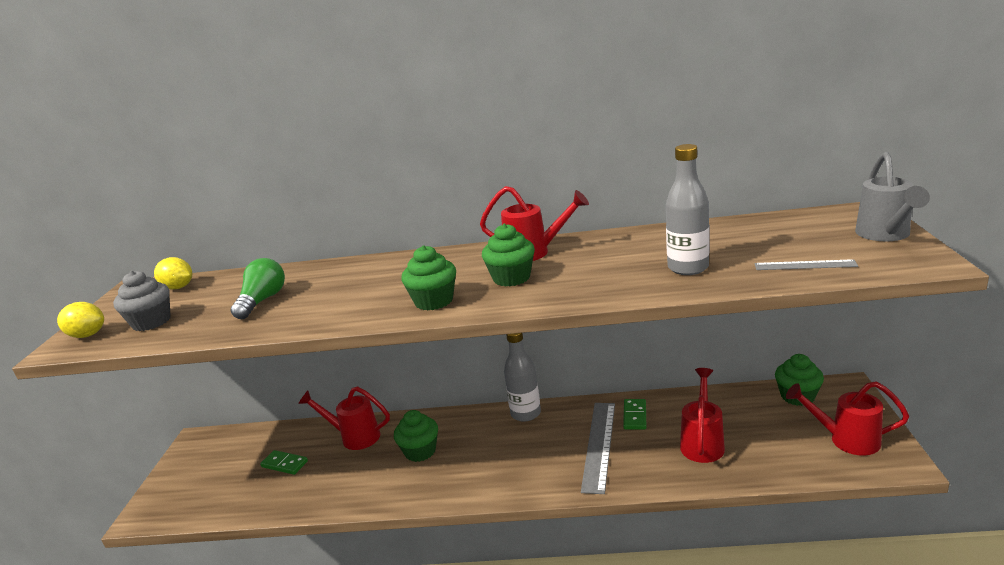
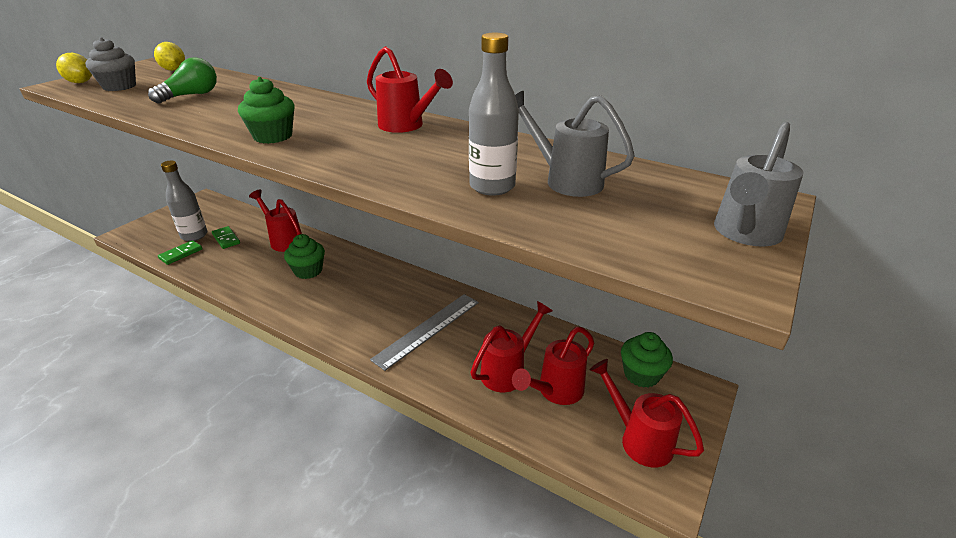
camera: 25 degrees right, 10 degrees up
green cupcake [482,224,535,287] -> none
grey bottle [504,333,541,422] -> grey bottle moved to [161,161,207,241]
green domino [623,399,646,430] -> green domino moved to [158,240,203,265]
grey ruler [755,259,858,270] -> none
none -> red watering can [512,327,594,405]
none -> grey watering can [515,91,635,197]

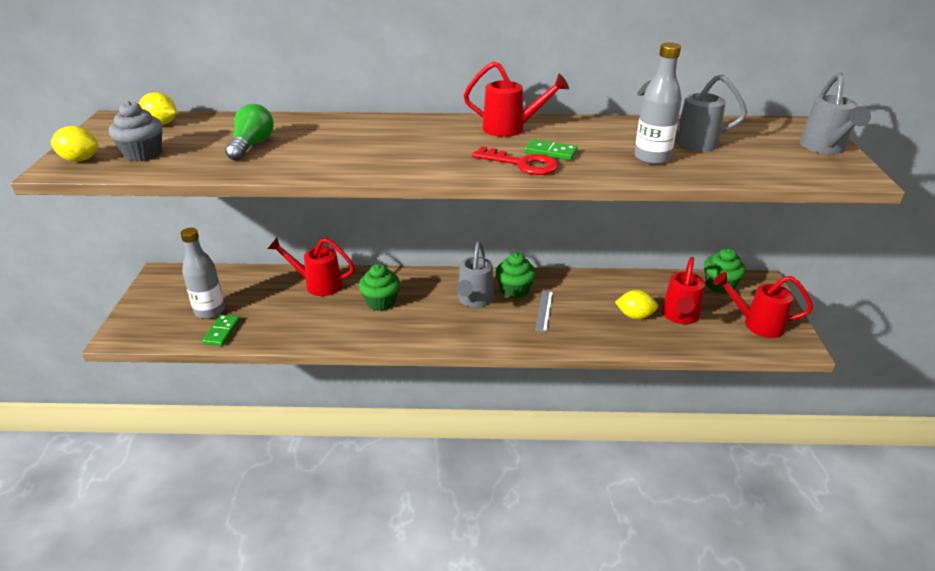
camera: 30 degrees left, 0 degrees up
green domino [212,226,240,249] -> green domino moved to [525,139,578,160]
green cupcake [238,77,294,144] -> green cupcake moved to [496,252,536,299]
grey ruler [370,294,479,371] -> grey ruler [535,290,553,332], size x0.55
red watering can [471,301,552,392] -> yellow lemon [615,290,658,319]
none -> grey watering can [457,242,494,307]
none -> red key [472,146,559,175]

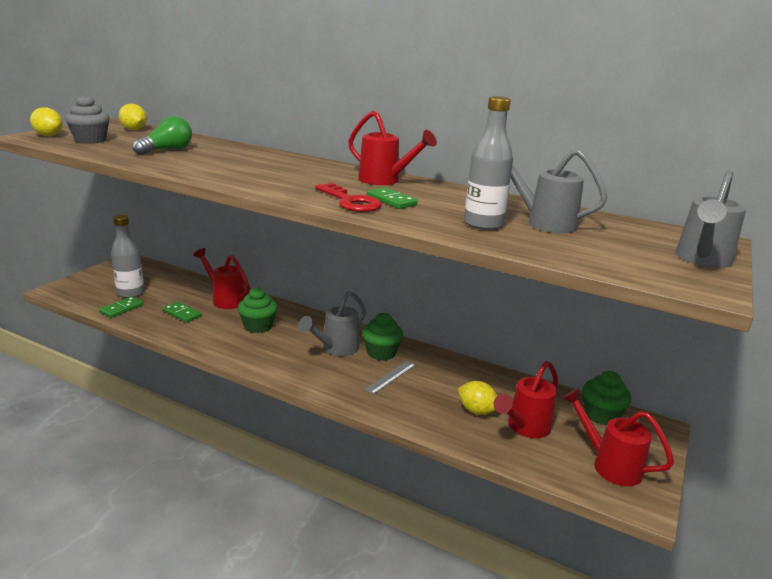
camera: 25 degrees right, 10 degrees down
none -> green domino [162,302,201,323]

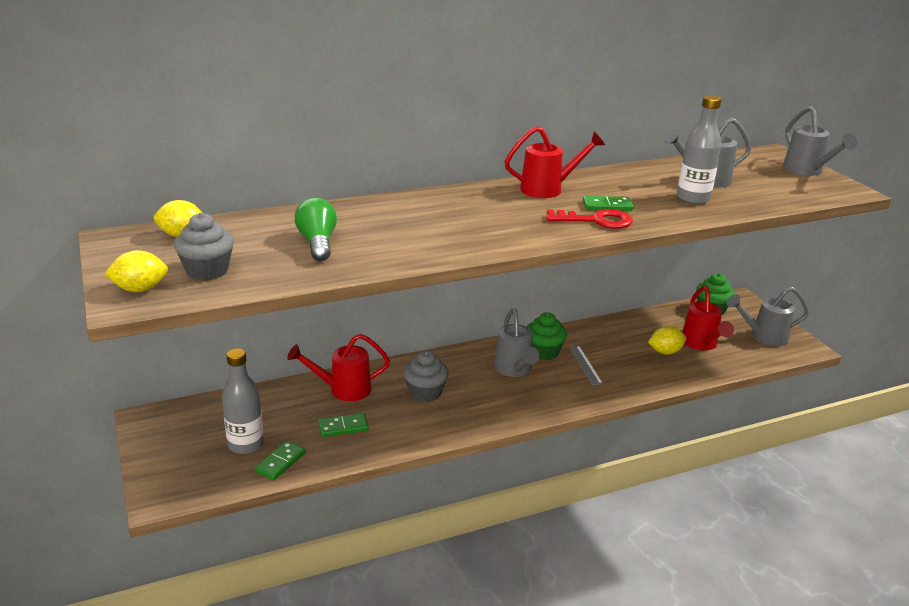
camera: 50 degrees left, 5 degrees up
green domino [99,297,143,318] -> green domino turned 45 degrees clockwise [255,441,305,481]
green cupcake [238,287,278,333] -> grey cupcake [404,350,449,402]
red watering can [562,388,674,486] -> grey watering can [727,287,809,346]

